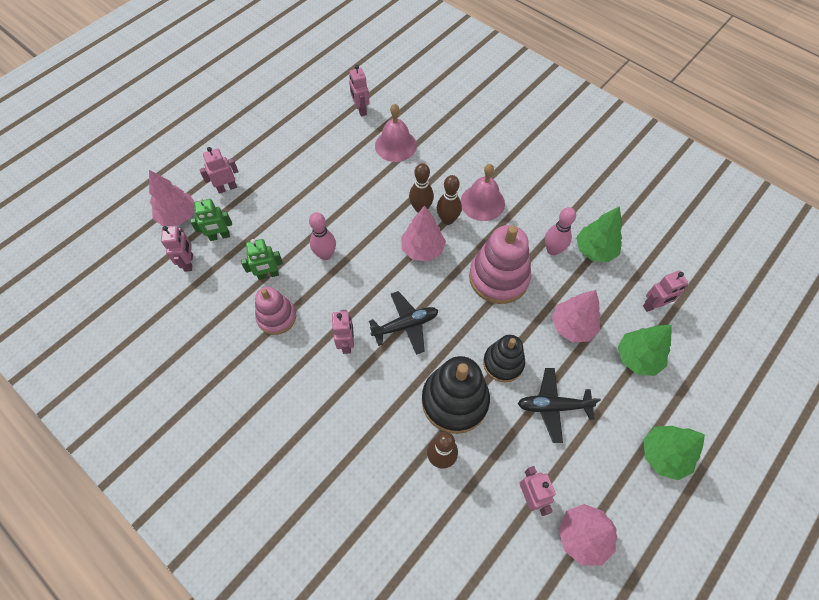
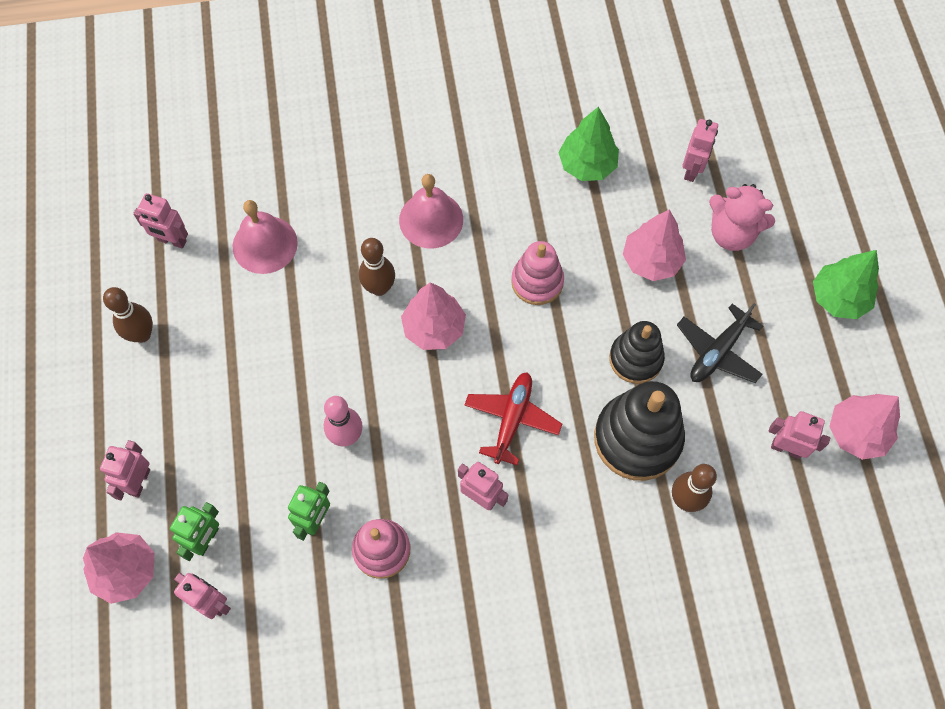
camera: 50 degrees left, 5 degrees up
black plane [369,291,438,355] -> red plane [464,372,562,465]
brown bowling pin [437,175,462,225] -> brown bowling pin moved to [103,287,153,343]
pink stacking toy [469,225,531,304] -> pink stacking toy [511,241,564,305], size x0.63
pink bowling pin [545,207,576,255] -> none
green tree [618,325,672,376] -> pink teddy bear [709,184,775,251]

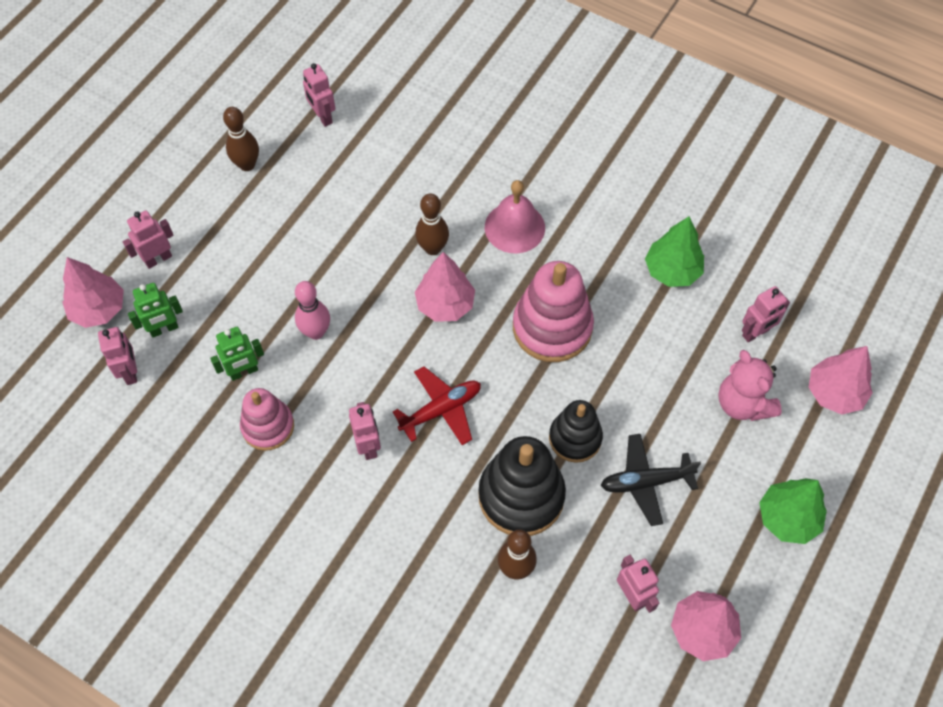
camera: 40 degrees right, 5 degrees down
pink bell [233,200,298,274] -> none
pink stacking toy [511,241,564,305] -> pink stacking toy [513,261,594,362], size x1.59
pink tree [623,209,686,281] -> pink tree moved to [808,346,872,414]

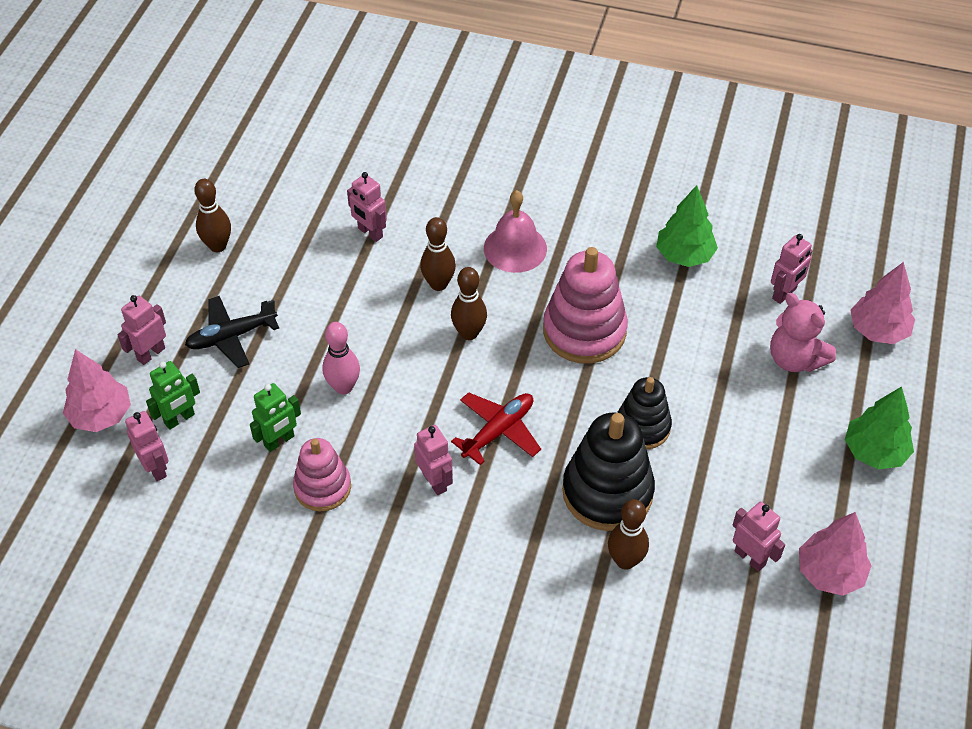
camera: 15 degrees left, 10 degrees down
pink robot [303,63,335,127] -> pink robot moved to [347,172,387,242]
pink tree [415,252,475,322] -> brown bowling pin [451,267,487,340]
black plane [601,434,701,526] -> black plane moved to [185,296,279,368]

